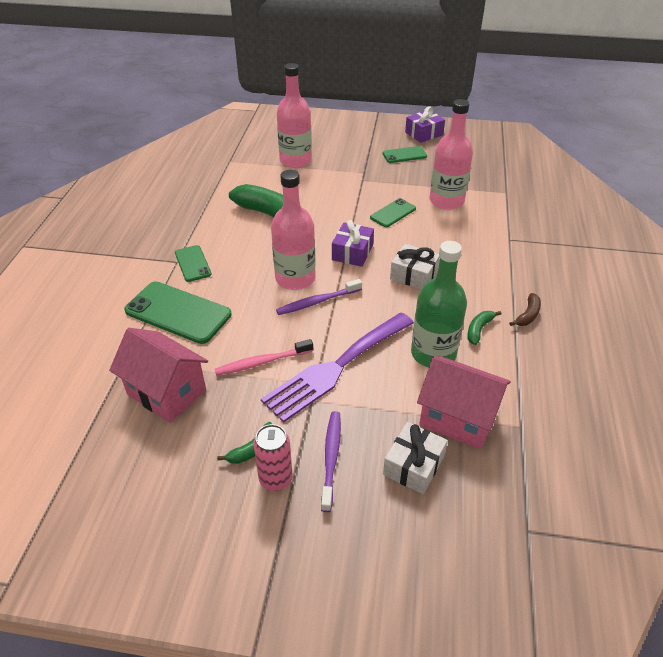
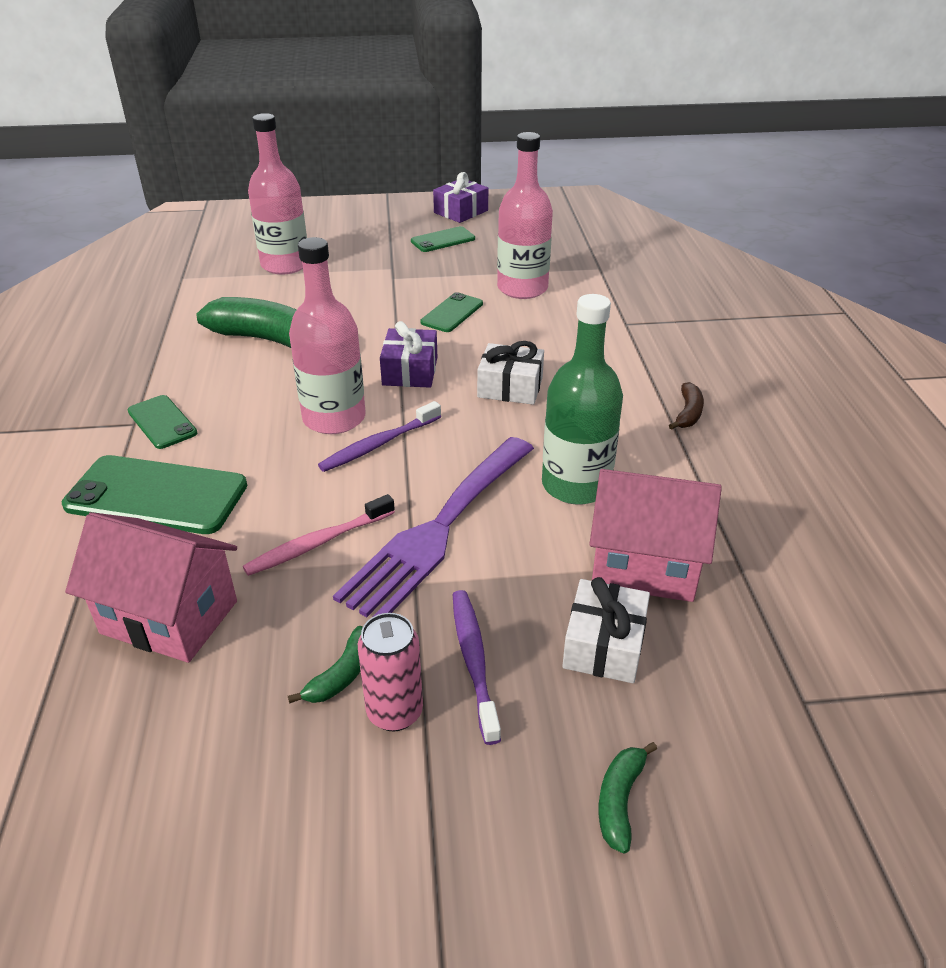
camera: 15 degrees left, 5 degrees down
green banana [467,311,502,345] -> green banana moved to [599,742,657,854]

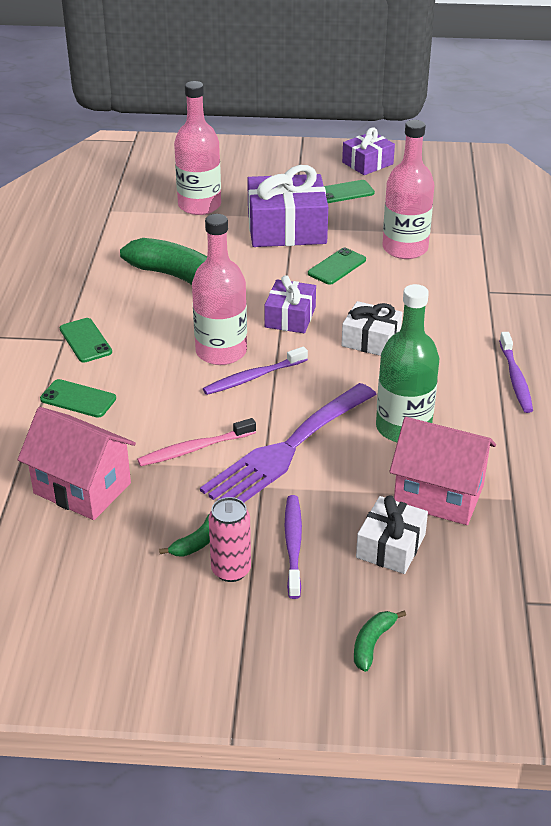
camera: 10 degrees right, 0 degrees up
green phone [62,455,247,534] -> green phone [40,379,116,418], size x0.55
brown banana [669,382,704,430] -> purple toothbrush [499,332,533,413]
none -> purple gift [247,165,328,247]

